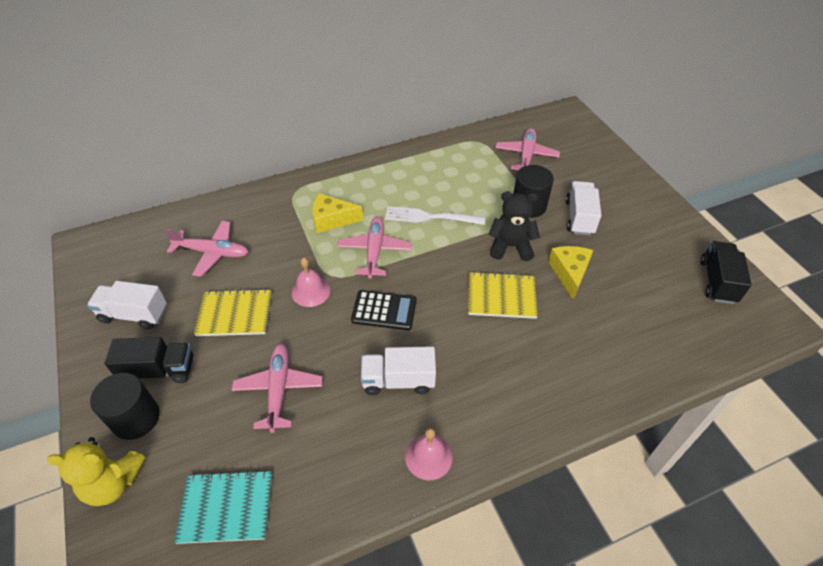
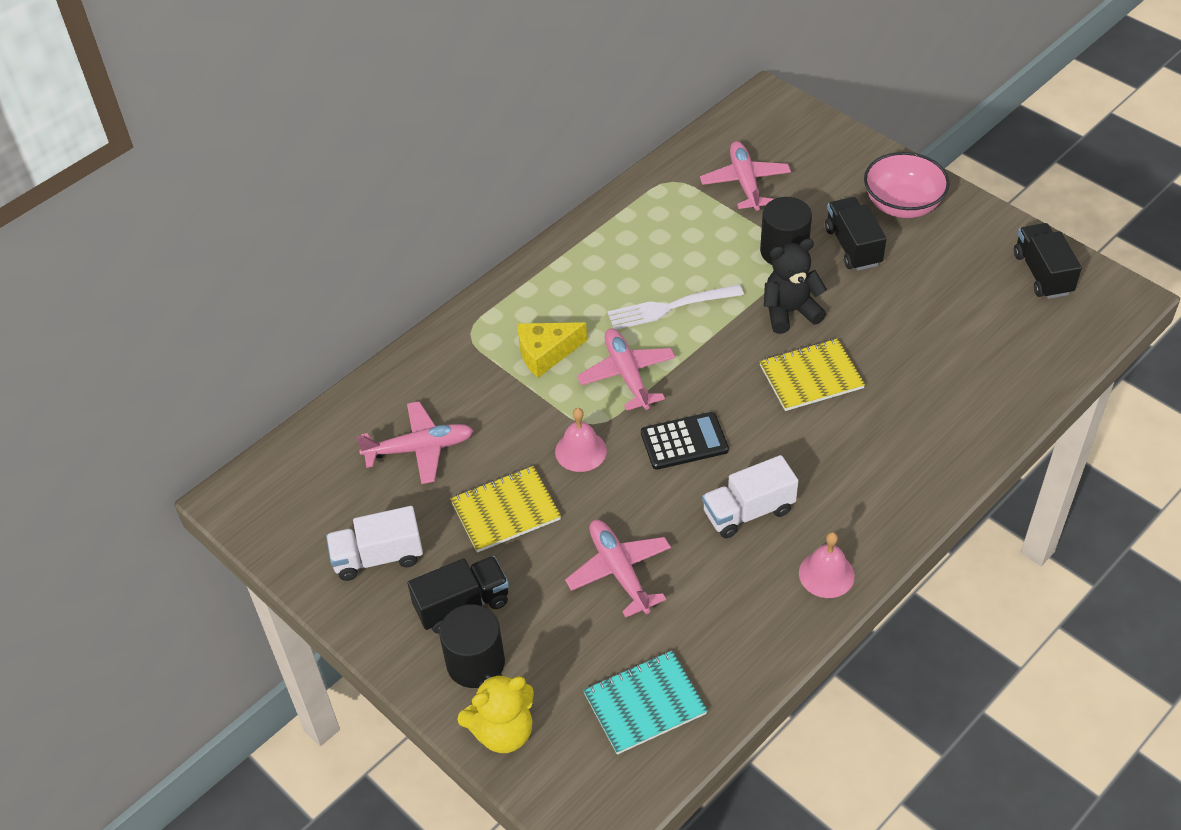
camera: 20 degrees left, 0 degrees up
yellow cheese [548,246,593,300] -> none
white truck [565,181,601,236] -> black truck [825,197,886,271]
none -> pink bowl [864,152,950,218]

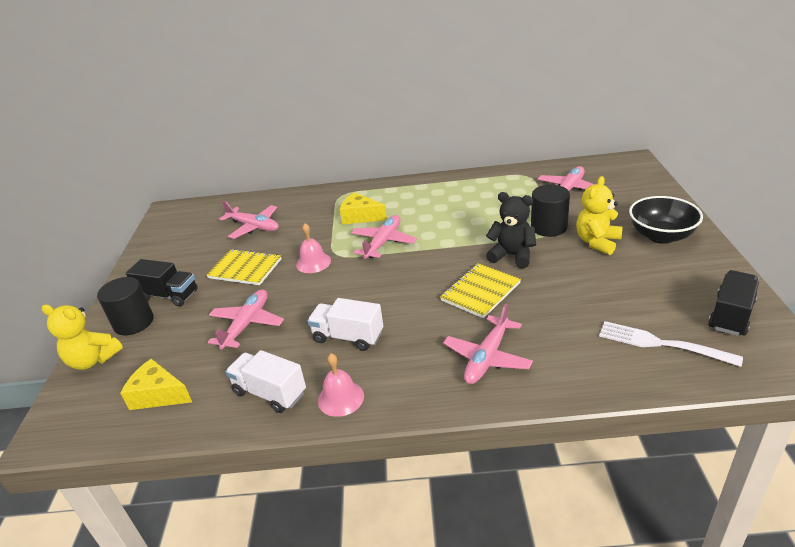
camera: 45 degrees right, 15 degrees down
white truck [326,506,423,581] -> white truck moved to [225,350,306,413]
turquoise notebook [583,651,708,755] -> yellow cheese [120,359,192,410]
white fork [607,284,744,330] -> white fork moved to [599,321,743,367]
black calculator [641,412,729,470] -> none
yellow notebook [759,338,865,411] -> yellow notebook turned 75 degrees counterclockwise [440,263,521,318]
black truck [825,197,886,271] -> yellow teddy bear [576,176,622,255]
pink bowl [864,152,950,218] -> black bowl [629,196,703,244]
none -> pink plane [443,303,533,384]

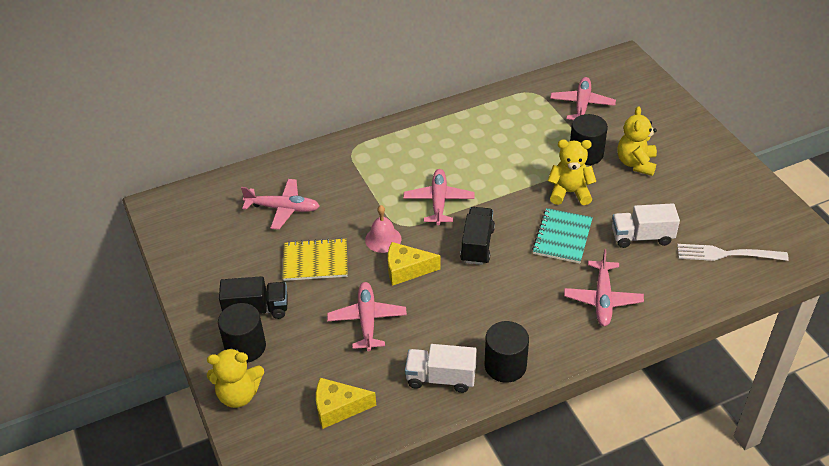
camera: 25 degrees left, 10 degrees up
white truck [307,298,383,351] -> white truck moved to [612,203,680,248]
pink bell [318,353,364,417] -> black cylinder [485,321,529,383]
yellow cheese [340,192,387,224] -> yellow cheese moved to [388,242,441,286]
yellow notebook [440,263,521,318] -> turquoise notebook [532,208,593,264]
black teddy bear [486,192,536,268] -> yellow teddy bear [548,139,596,205]
black bowl [629,196,703,244] -> none
black truck [708,270,759,336] -> black truck moved to [460,207,495,265]

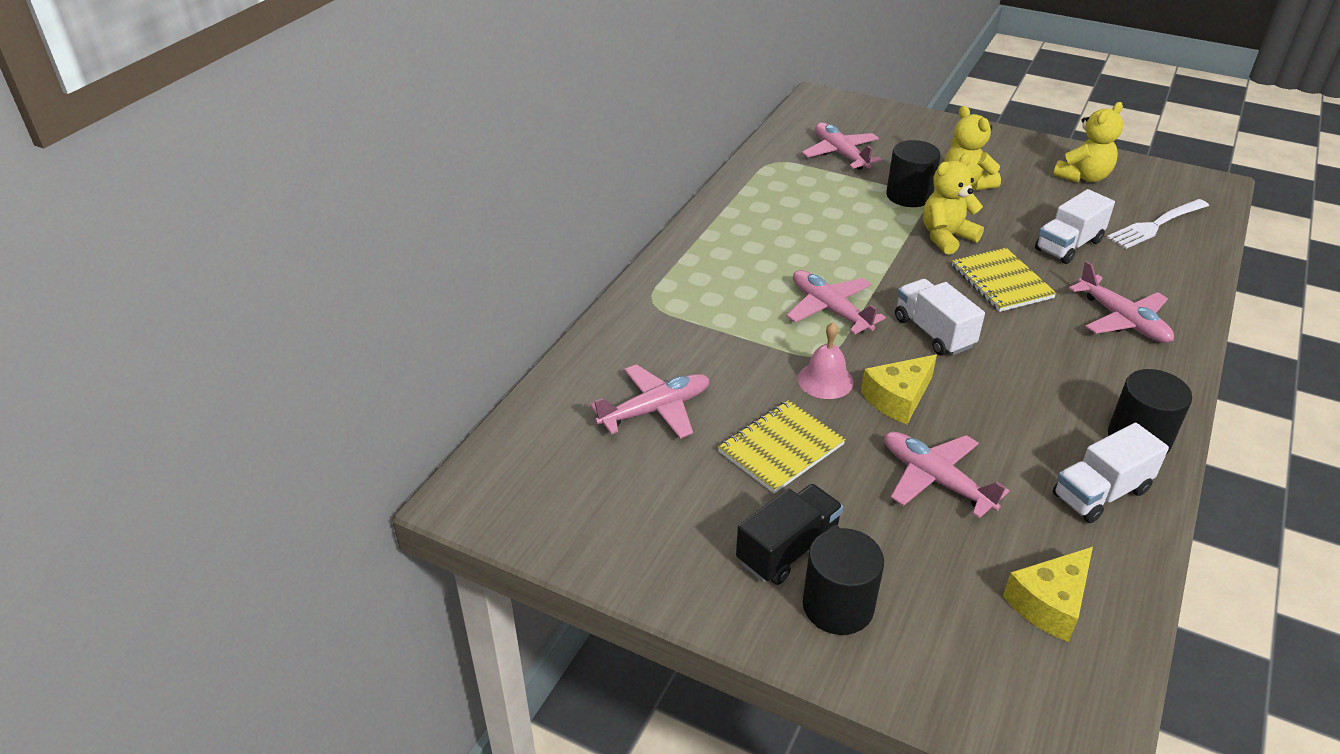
camera: 40 degrees left, 5 degrees down
yellow teddy bear [207,348,264,408] -> yellow teddy bear moved to [1053,102,1123,182]
black truck [460,207,495,265] -> white truck [895,279,985,356]
turquoise notebook [532,208,593,264] -> yellow notebook [952,248,1057,312]

